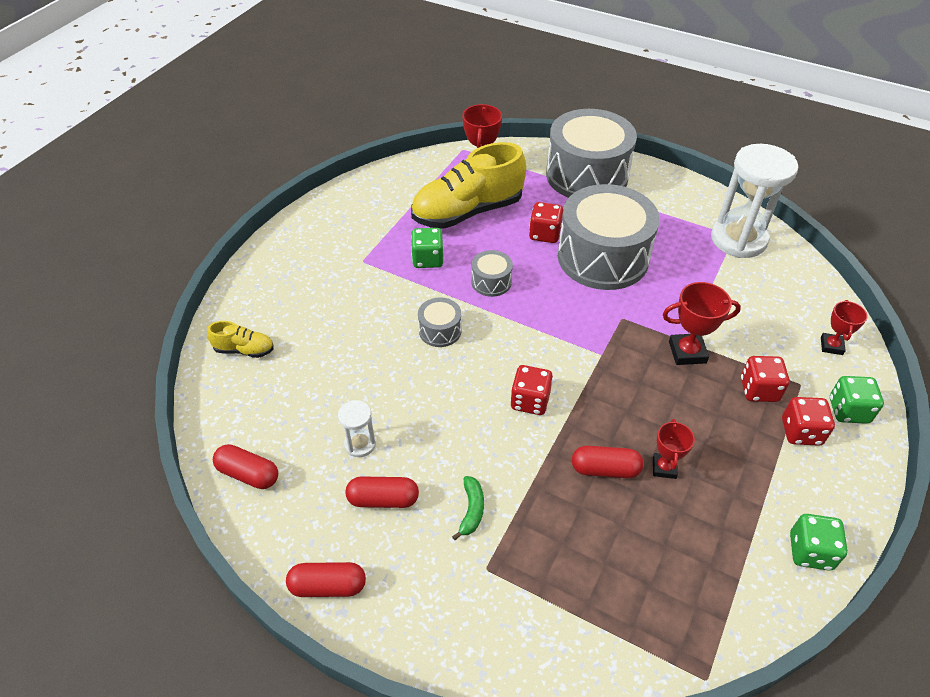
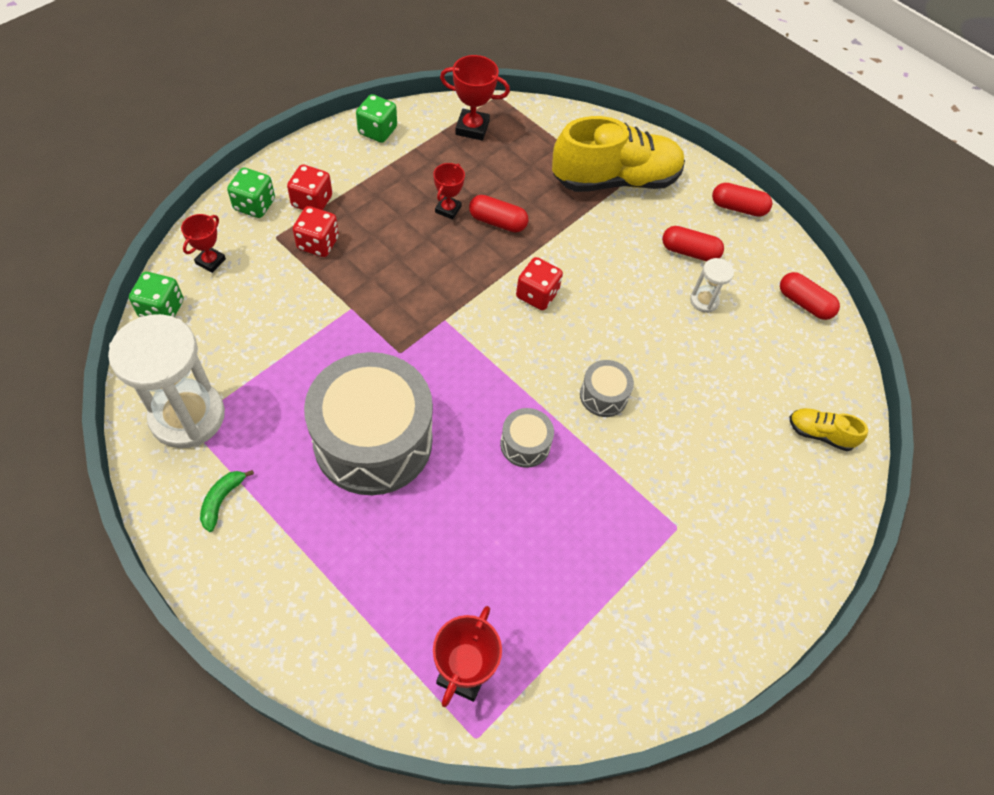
camera: 170 degrees left, 10 degrees up
yellow shoe [411,142,526,229] -> yellow shoe moved to [552,116,685,192]
green dice [411,228,443,268] -> green dice moved to [129,272,184,317]
green banana [452,476,484,540] -> green banana moved to [200,470,254,532]
red dice [529,202,563,243] -> none
grey drum [546,109,637,198] -> none
red trophy [663,282,741,365] -> red trophy moved to [440,55,510,141]

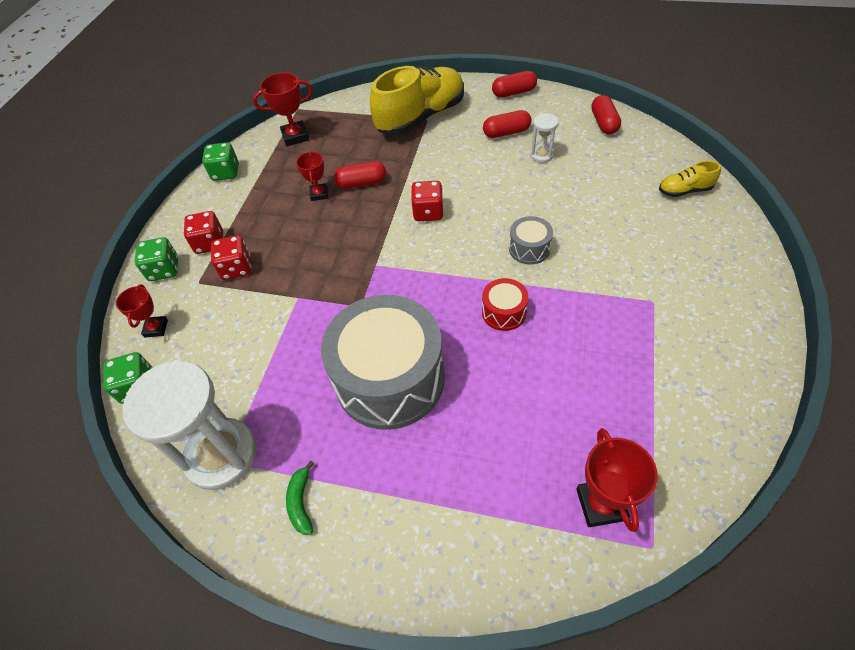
camera: 20 degrees left, 5 degrees down
grey drum [500,408,554,468] -> red drum [482,278,529,331]
red capsule [780,272,840,320] -> red capsule turned 75 degrees clockwise [591,95,621,134]

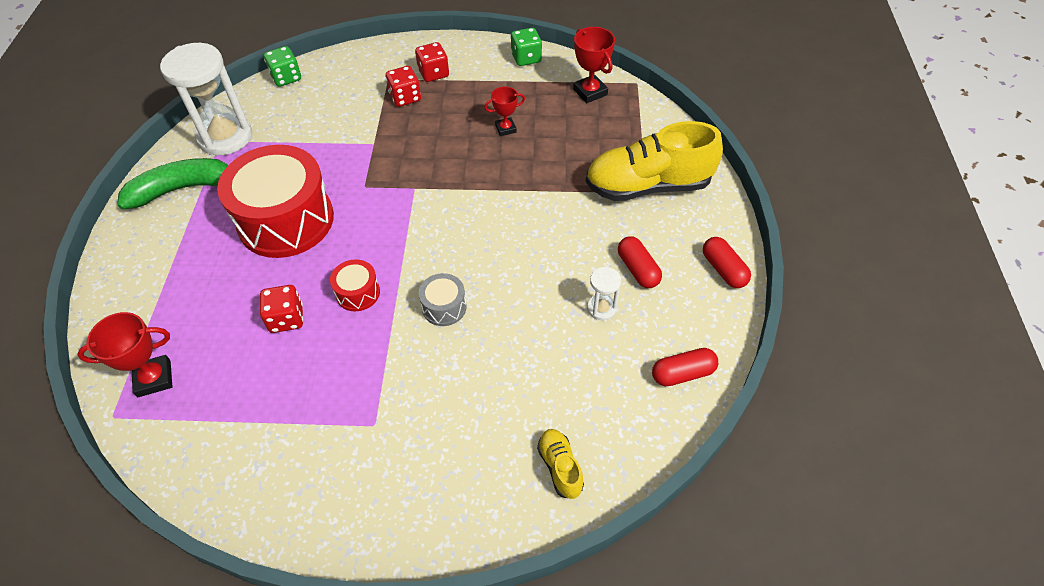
camera: 75 degrees right, 0 degrees up
red trophy [116,284,168,338] -> none
green dice [135,237,178,281] -> none
green banana [286,461,314,535] -> green banana [117,158,228,210], size x2.20
grey drum [321,295,445,430] -> red drum [217,145,334,258]
red capsule [334,161,386,189] -> none
yellow shoe [370,66,464,135] -> yellow shoe turned 135 degrees clockwise [586,121,723,201]
red dice [411,181,444,221] -> red dice moved to [260,285,303,333]

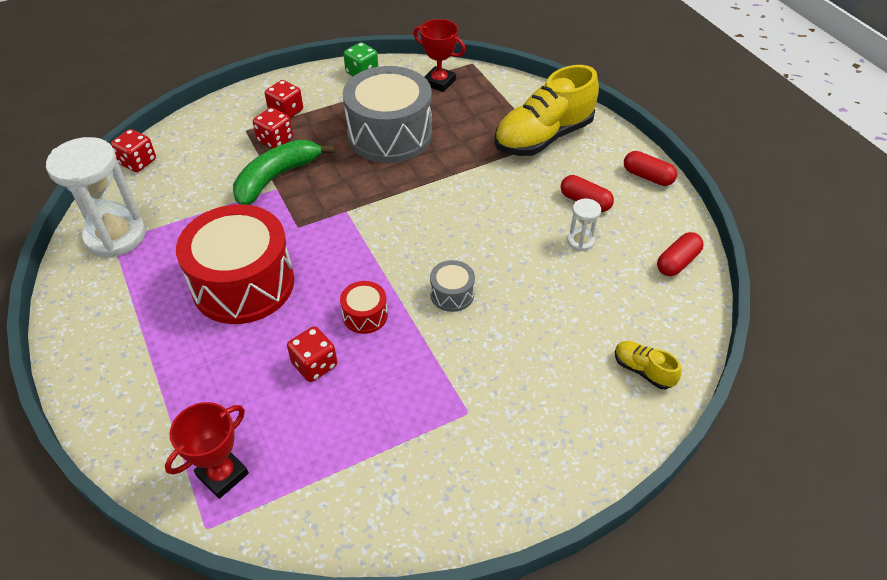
camera: 30 degrees left, 5 degrees down
green banana [117,158,228,210] -> green banana moved to [233,140,335,205]
green dice [264,46,301,87] -> red dice [111,129,156,172]
red trophy [484,87,525,136] -> grey drum [343,66,432,163]

